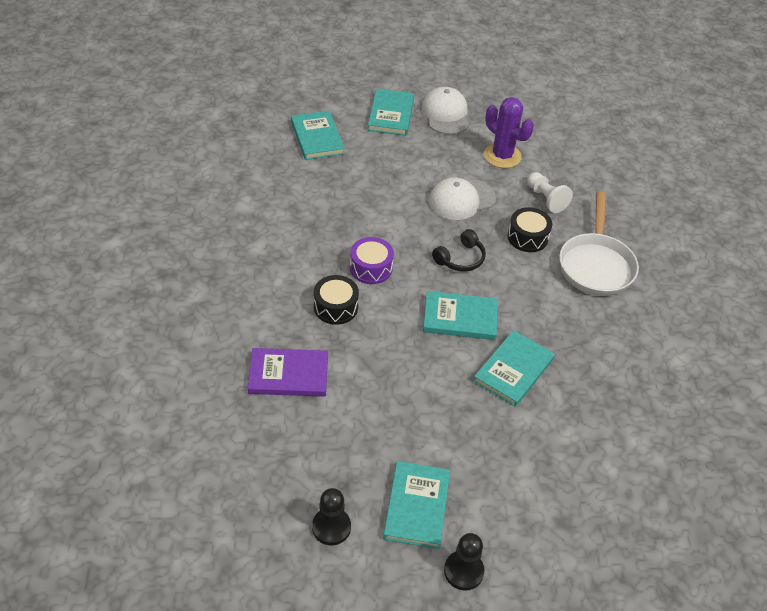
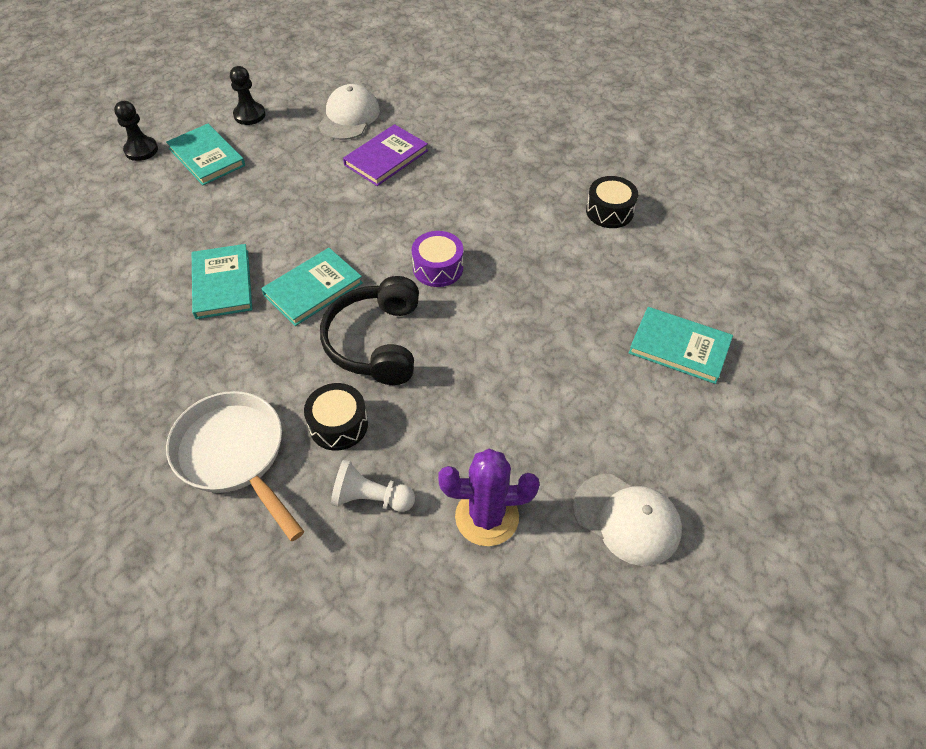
camera: 135 degrees right, 5 degrees up
black drum [314,275,359,325] -> black drum moved to [586,176,638,228]
turquoise book [368,89,414,136] -> none
white cap [429,177,496,220] -> white cap moved to [318,84,380,140]
black headphones [432,229,486,271] -> black headphones [320,276,419,385], size x1.73

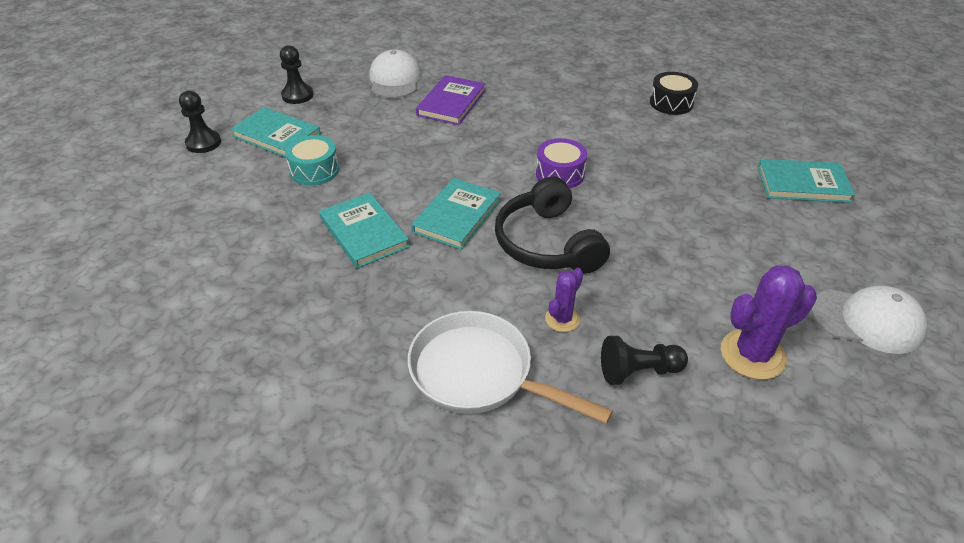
camera: 20 degrees left, 10 degrees down
black drum [304,383,368,451] -> purple cactus [545,268,583,332]
white pawn [331,460,415,512] -> black pawn [601,336,688,385]
none -> turquoise drum [285,135,339,186]

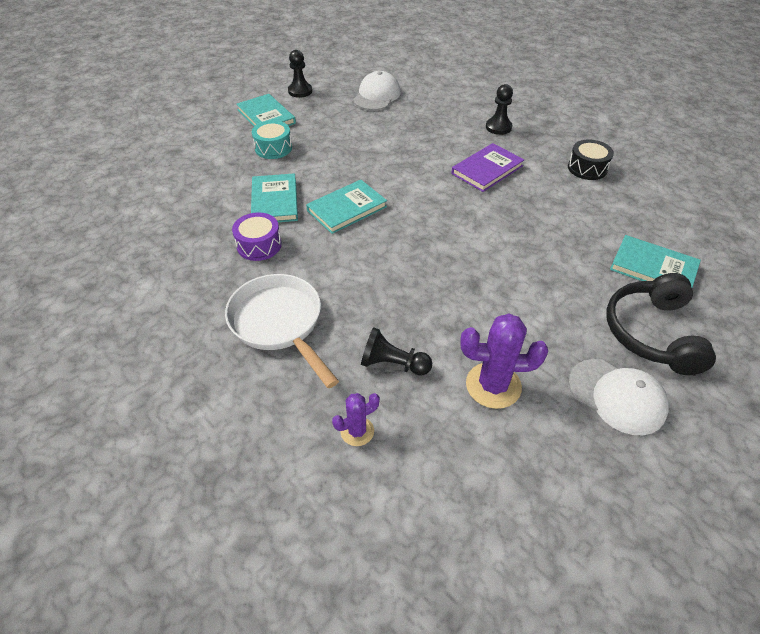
camera: 25 degrees right, 5 degrees up
black pawn [179,91,221,153] -> black pawn moved to [486,84,513,135]
purple book [416,75,486,125] -> purple book moved to [451,143,524,192]
black headphones [495,176,610,274] -> black headphones moved to [606,273,716,375]
purple drum [536,138,587,188] -> purple drum moved to [232,213,282,261]
purple cactus [545,268,583,332] -> purple cactus moved to [332,393,380,446]

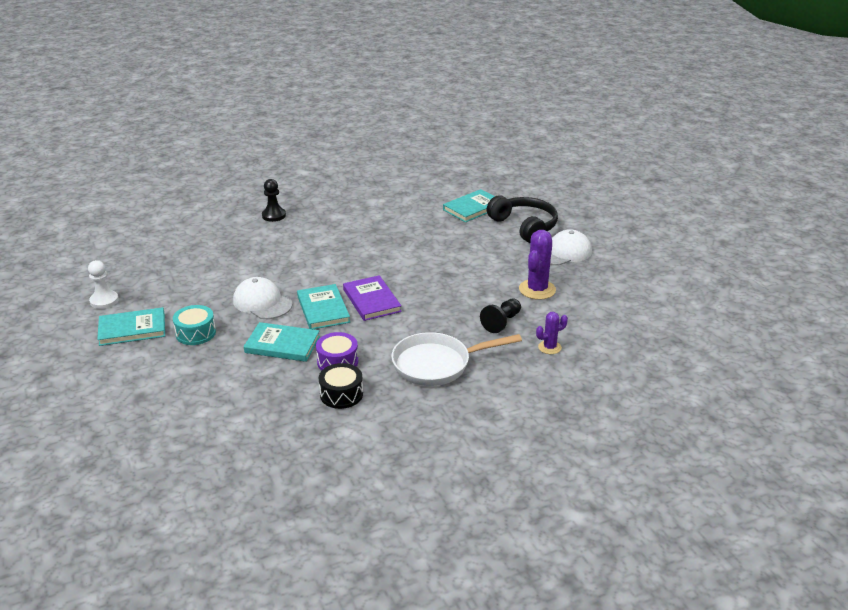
camera: 70 degrees left, 15 degrees down
black pawn [288,50,312,98] -> white pawn [88,260,119,309]
purple cactus [332,393,380,446] -> purple cactus turned 75 degrees clockwise [536,312,568,354]
white cap [353,71,401,110] -> white cap moved to [233,277,292,319]
purple book [451,143,524,192] -> purple book moved to [343,275,402,321]
black drum [568,140,614,180] -> black drum moved to [319,363,363,409]
black headphones [606,273,716,375] -> black headphones turned 150 degrees counterclockwise [487,195,558,243]

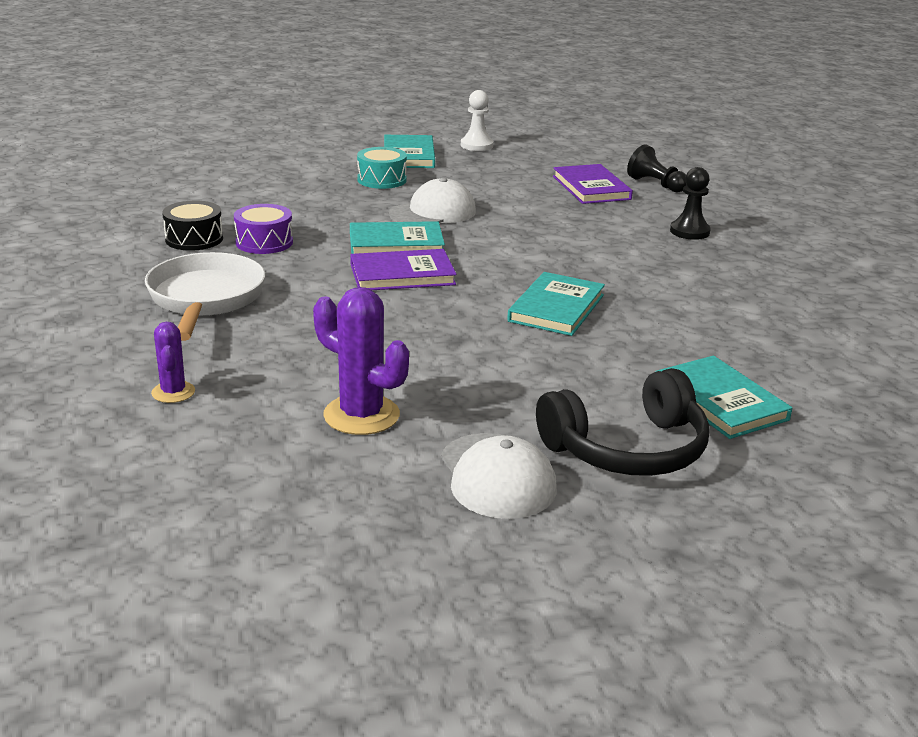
camera: 100 degrees right, 5 degrees down
turquoise book [244,322,320,362] -> turquoise book moved to [507,272,605,336]
black pawn [480,298,521,333] -> black pawn moved to [627,144,686,192]
none -> purple book [553,164,633,204]

